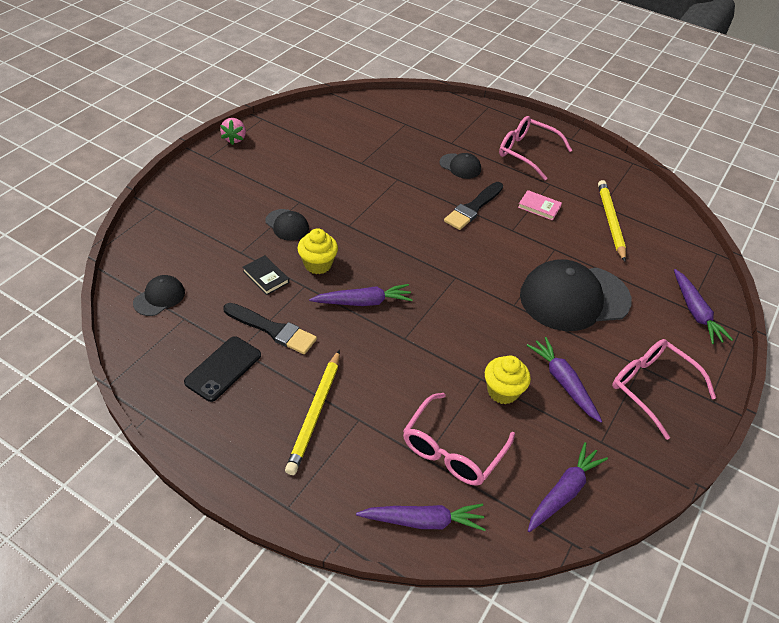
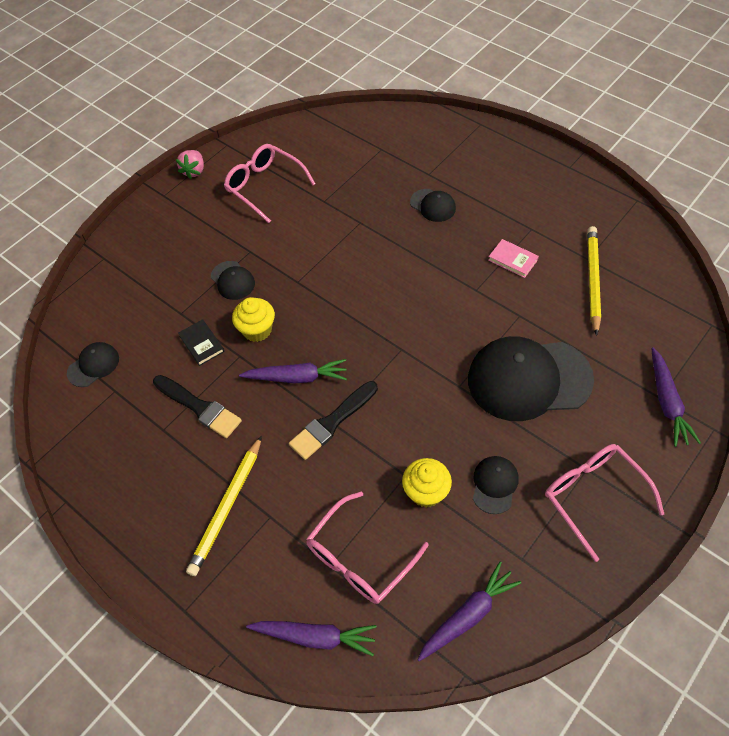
camera: 15 degrees right, 10 degrees up
black phone [184,336,261,402] -> none
black brush [444,182,503,230] -> black brush moved to [289,381,378,460]
pink glasses [499,116,573,180] -> pink glasses moved to [224,144,315,223]
purple carrot [526,337,602,423] -> black cap [473,456,519,514]

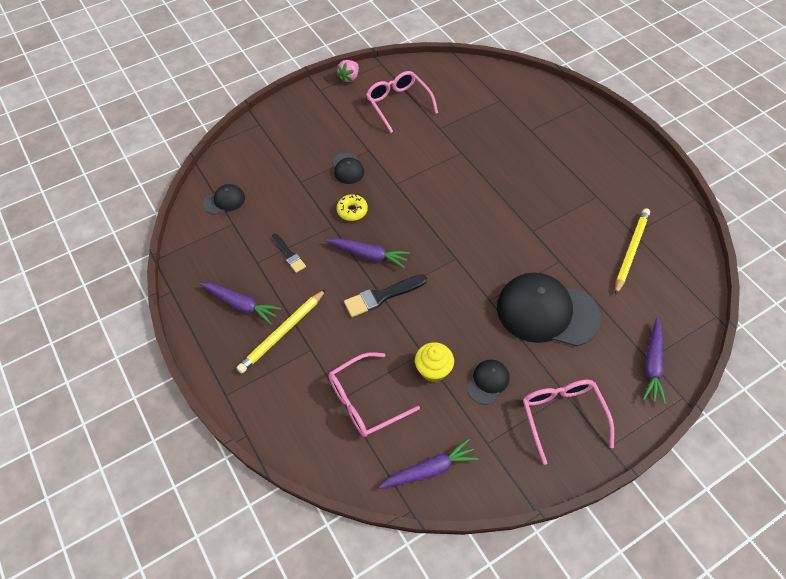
camera: 15 degrees right, 0 degrees up
black brush [153,375,242,438] -> black brush [272,234,306,273], size x0.64
black book [178,319,225,366] -> none
yellow cupcake [232,297,275,342] -> yellow donut [337,194,368,221]
purple carrot [246,621,377,656] -> purple carrot moved to [200,283,281,325]
black cap [410,189,456,222] -> none
pink book [488,239,539,278] -> none

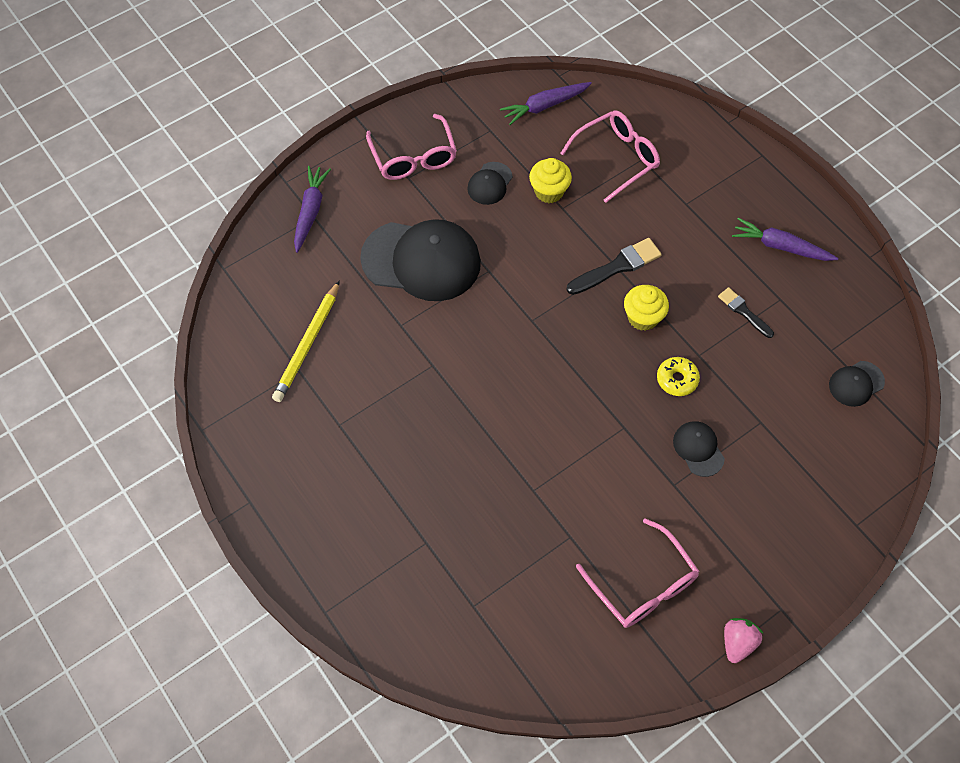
camera: 175 degrees right, 5 degrees up
yellow pencil [237,289,326,373] -> none
purple carrot [326,238,410,268] -> yellow cupcake [624,285,669,331]

